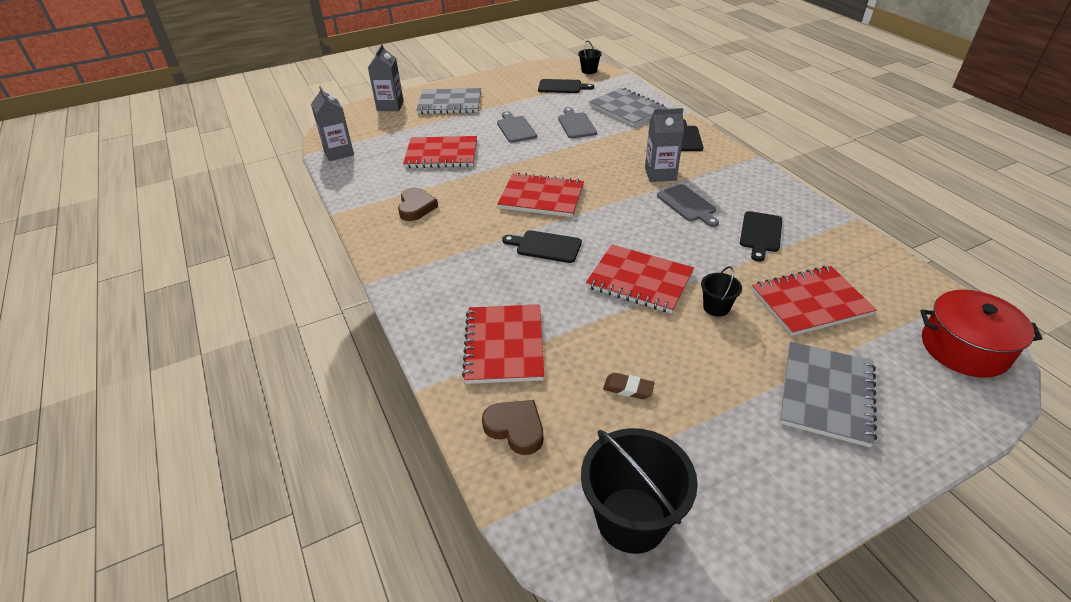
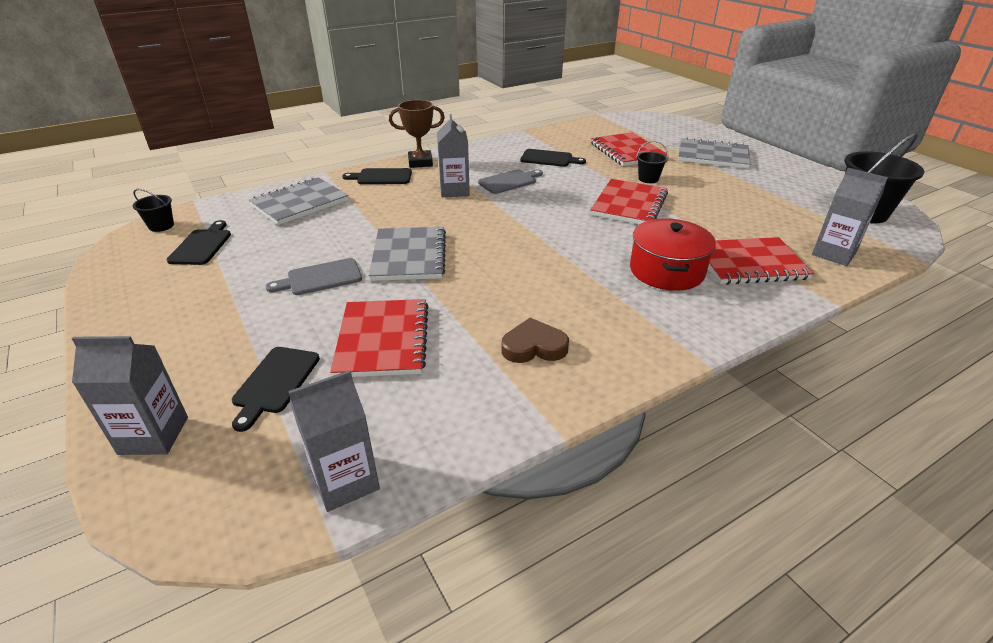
camera: 95 degrees left, 5 degrees down
grey notebook [416,88,481,114] -> grey notebook moved to [369,227,446,281]
brown heart [482,400,543,455] -> grey carton [812,168,888,266]
red notebook [497,173,584,217] -> none
black cutting board [502,230,582,263] -> black cutting board moved to [232,347,320,432]
grey cutting board [558,107,597,138] -> none
brown eraser [603,373,654,399] -> none
red pot [920,290,1043,378] -> red pot moved to [630,218,716,291]
none -> brown trophy [389,100,445,168]

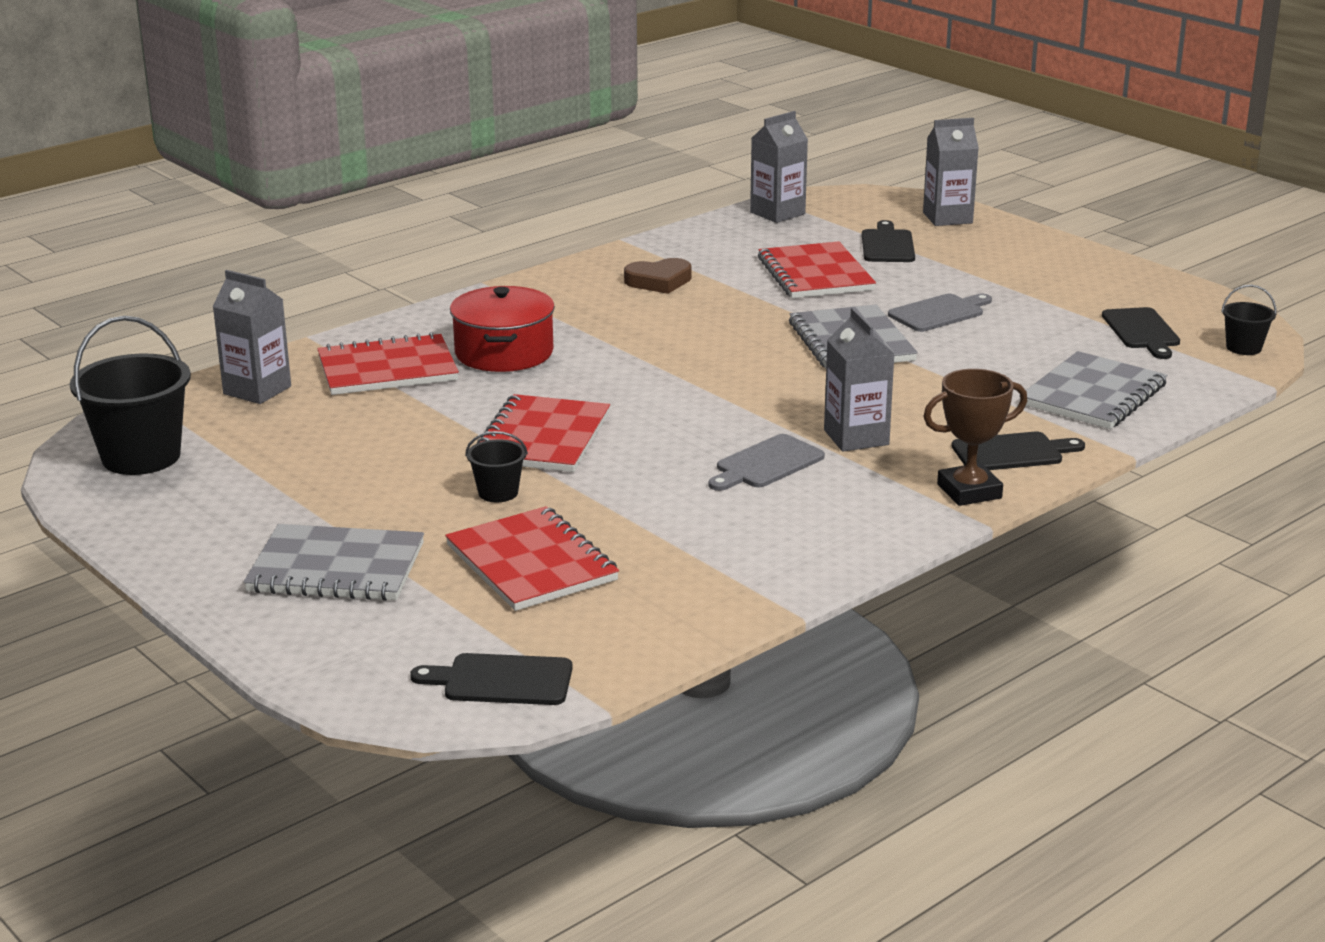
camera: 170 degrees right, 10 degrees down
black cutting board [520,149,586,167] -> black cutting board moved to [410,653,573,705]

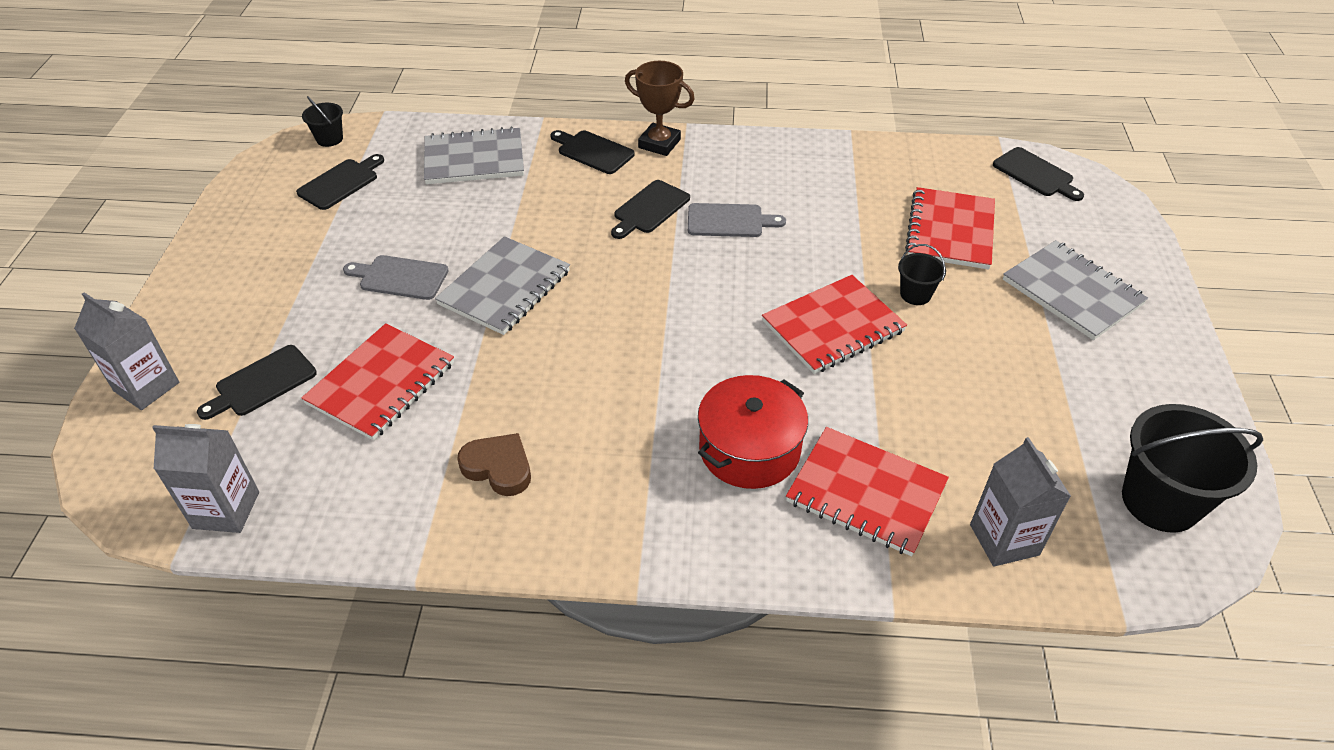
camera: 135 degrees left, 20 degrees up
grey carton [824,308,894,452] -> black cutting board [611,180,690,239]

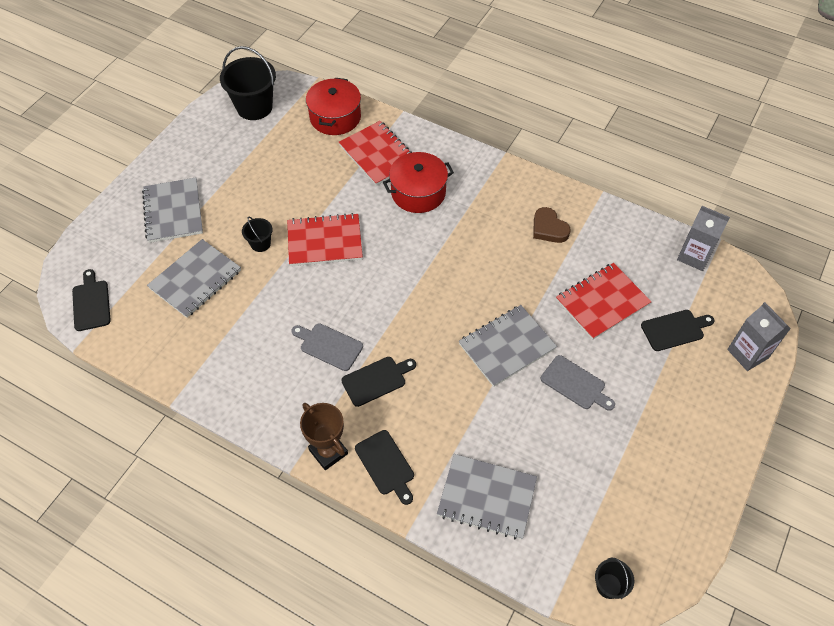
camera: 155 degrees left, 10 degrees up
black cutting board [296,154,384,210] -> none
red notebook [905,187,995,270] -> grey notebook [147,239,241,318]
grey carton [970,437,1071,566] -> red pot [306,78,361,135]

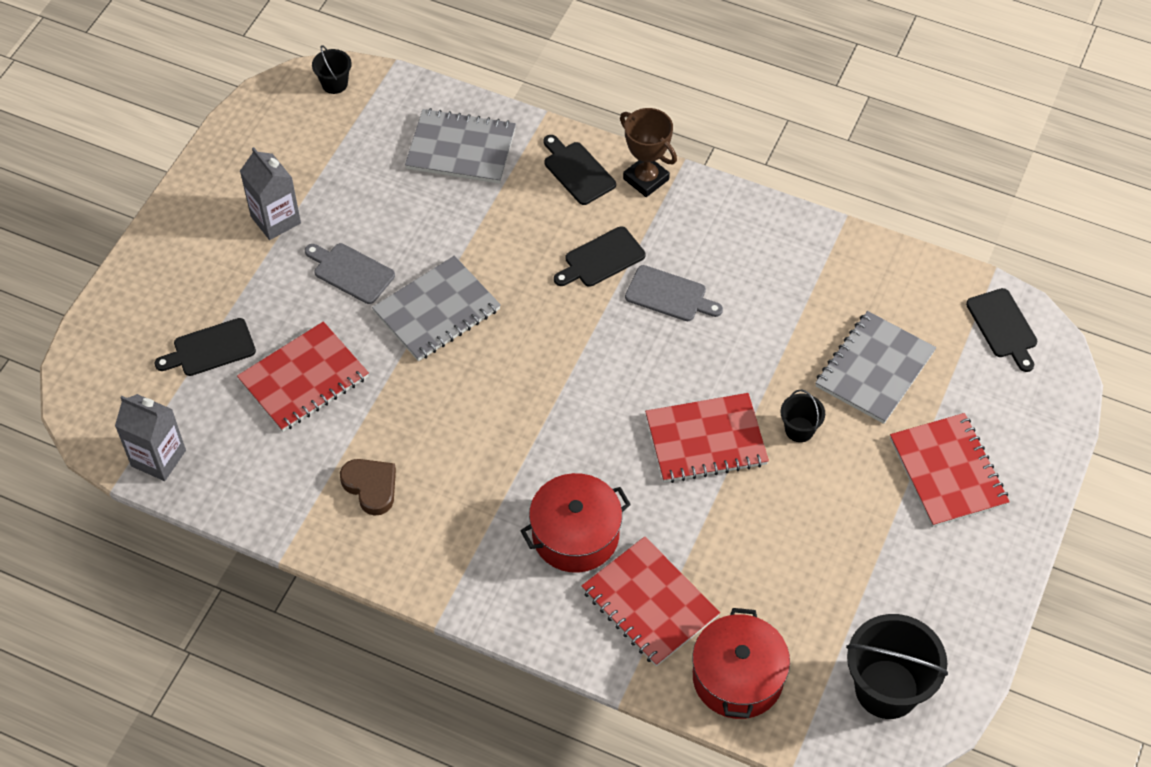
camera: 175 degrees right, 0 degrees up
grey notebook [142,178,203,243] -> red notebook [890,413,1010,527]
grey carton [727,302,791,371] -> grey carton moved to [240,147,301,240]

